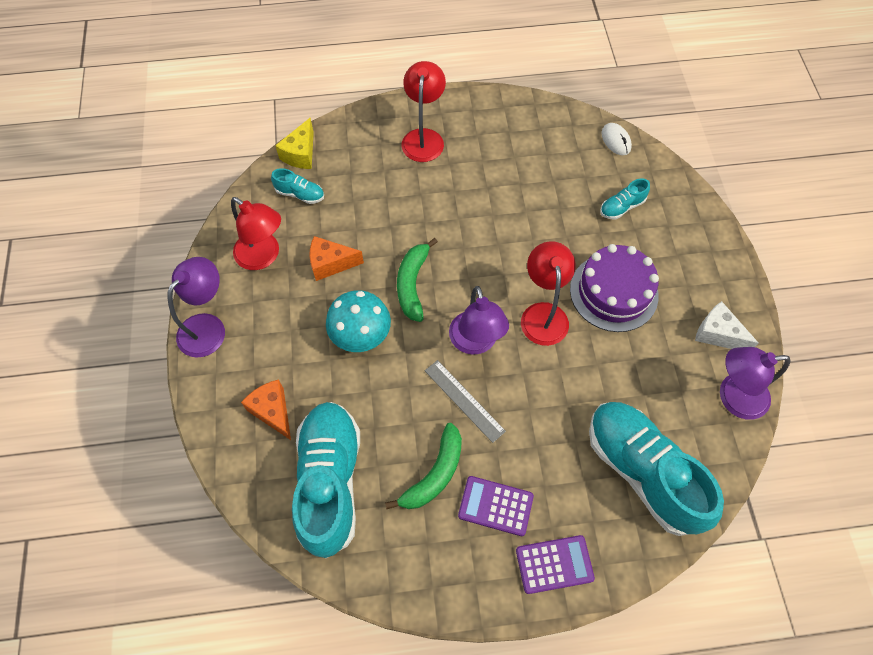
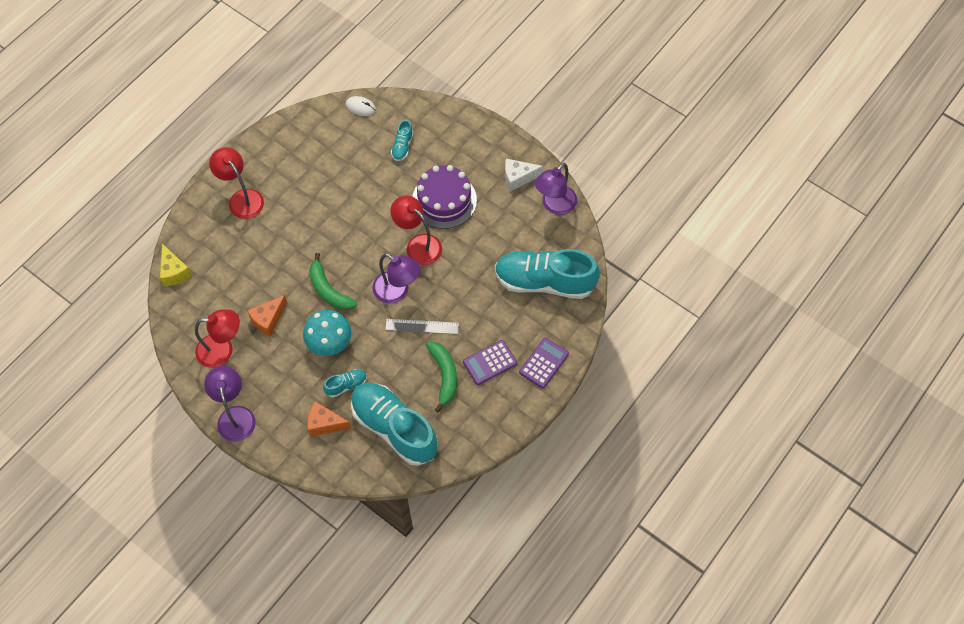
camera: 45 degrees left, 0 degrees up
turquoise shoe [271,168,324,204] -> turquoise shoe moved to [323,369,367,398]

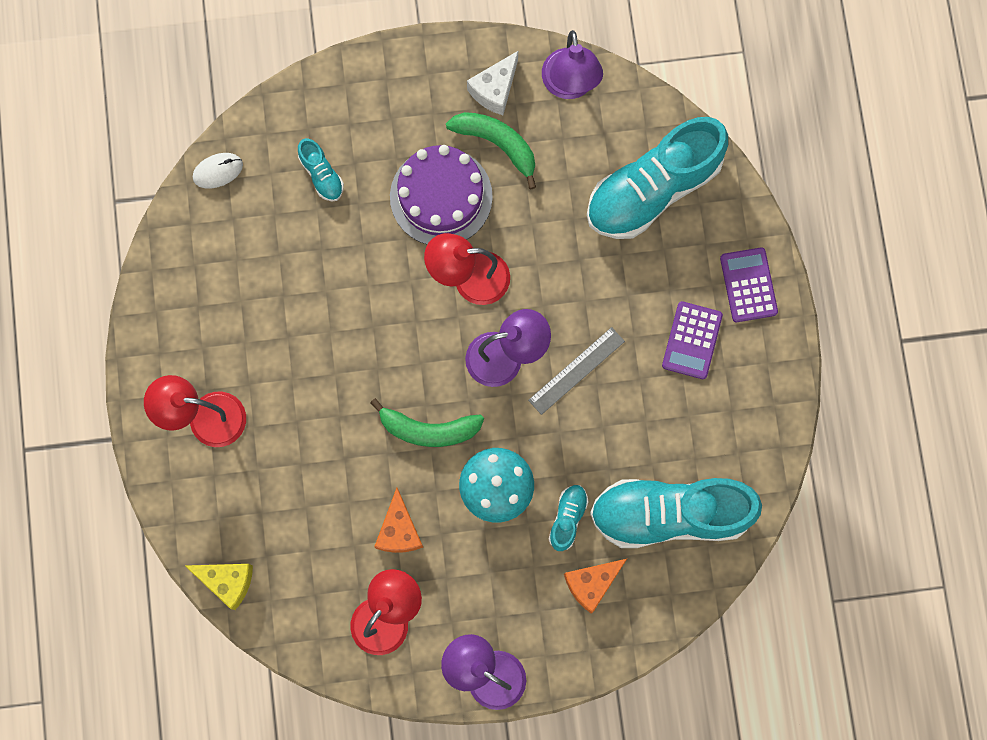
camera: 45 degrees left, 15 degrees up
green banana [426,342,457,412] -> green banana moved to [446,112,536,189]

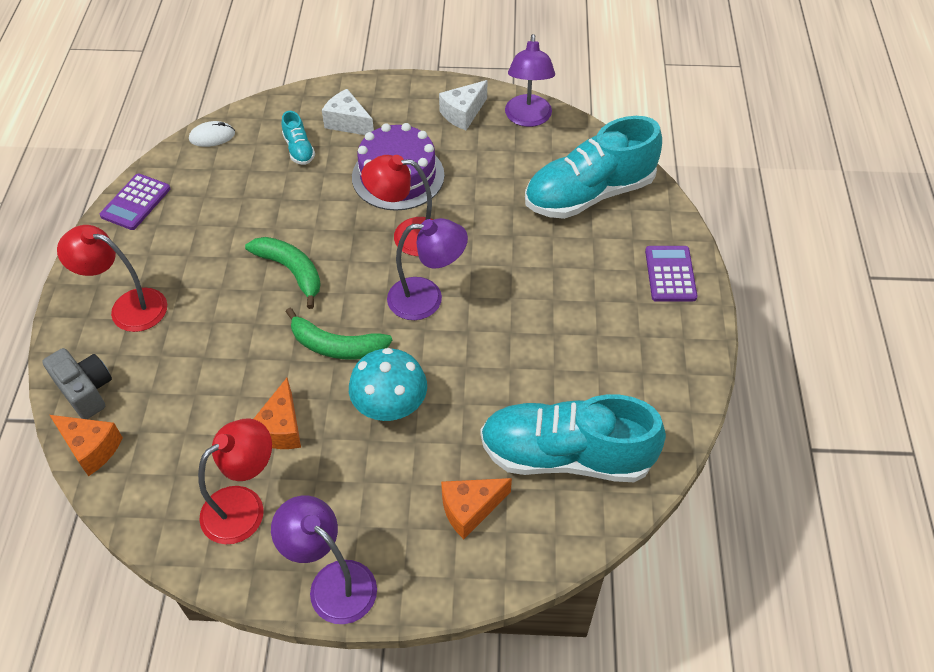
camera: 10 degrees right, 25 degrees down
yellow cheese [185,564,253,610] -> orange cheese [50,415,123,476]
green banana [446,112,536,189] -> green banana moved to [245,237,321,309]
grey ruler [528,327,625,415] -> none
turquoise shoe [549,485,588,551] -> none
purple calculator [662,301,723,379] -> purple calculator moved to [100,174,171,230]
none -> grey camera [42,348,112,419]
none -> white cheese [322,89,374,135]

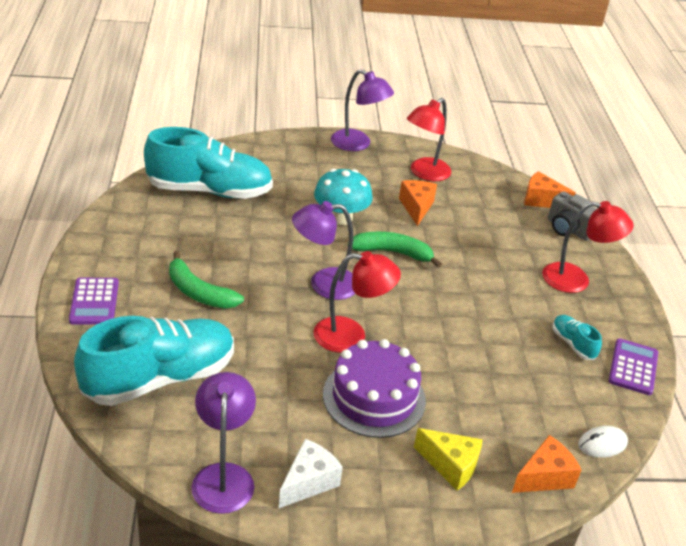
camera: 170 degrees right, 15 degrees down
green banana [245,237,321,309] -> green banana moved to [169,251,244,309]
turquoise shoe [282,111,315,165] -> turquoise shoe moved to [552,315,602,360]
white cheese [322,89,374,135] -> yellow cheese [414,428,483,491]
orange cheese [441,478,512,539] -> orange cheese moved to [512,435,582,493]

